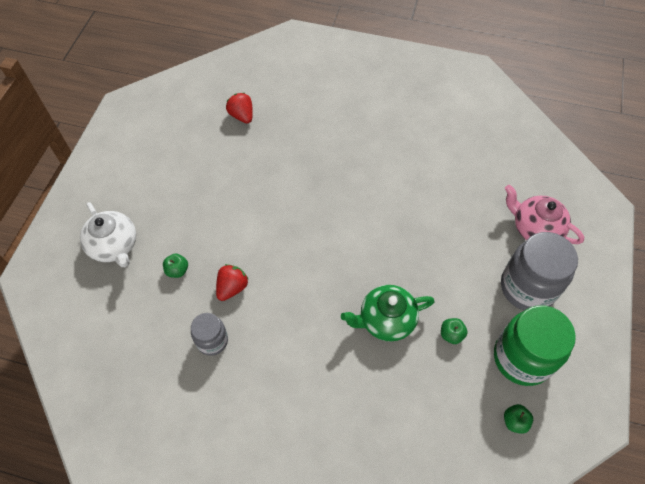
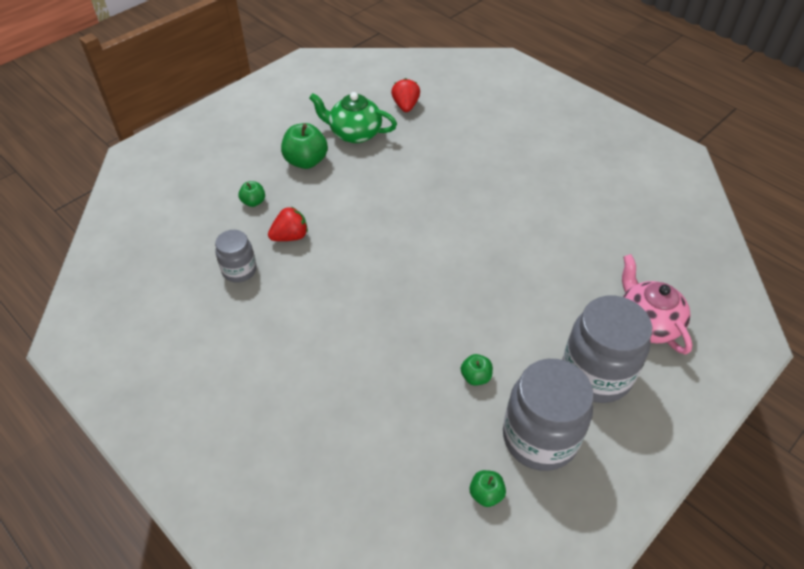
camera: 30 degrees right, 10 degrees down
white teapot [80,202,136,267] -> none
green teapot [341,285,435,342] -> green teapot moved to [309,92,397,143]
green jar [494,305,576,386] -> grey jar [503,359,594,471]
none -> green apple [281,123,328,169]

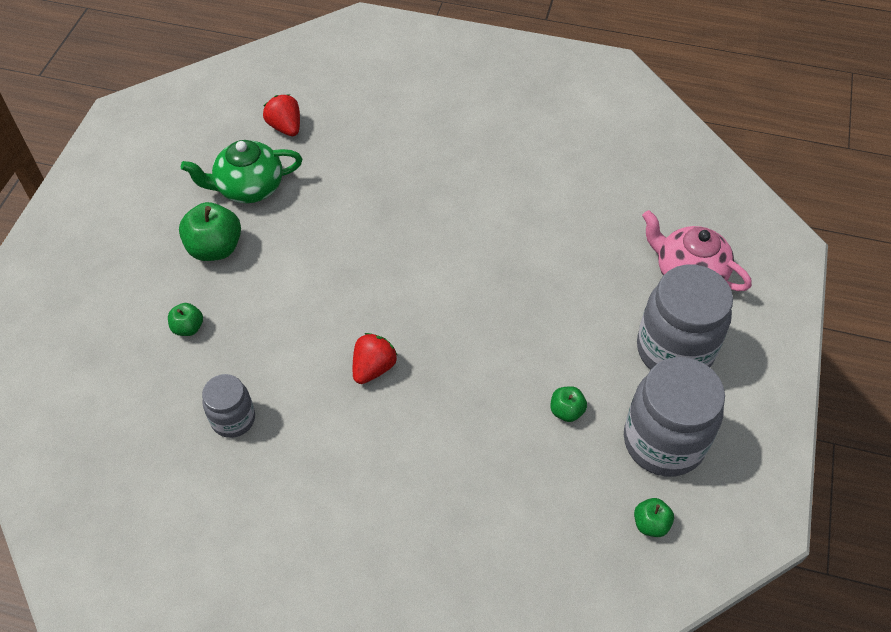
camera: 30 degrees left, 5 degrees up
red strawberry [268,207,308,241] -> red strawberry moved to [353,333,398,384]

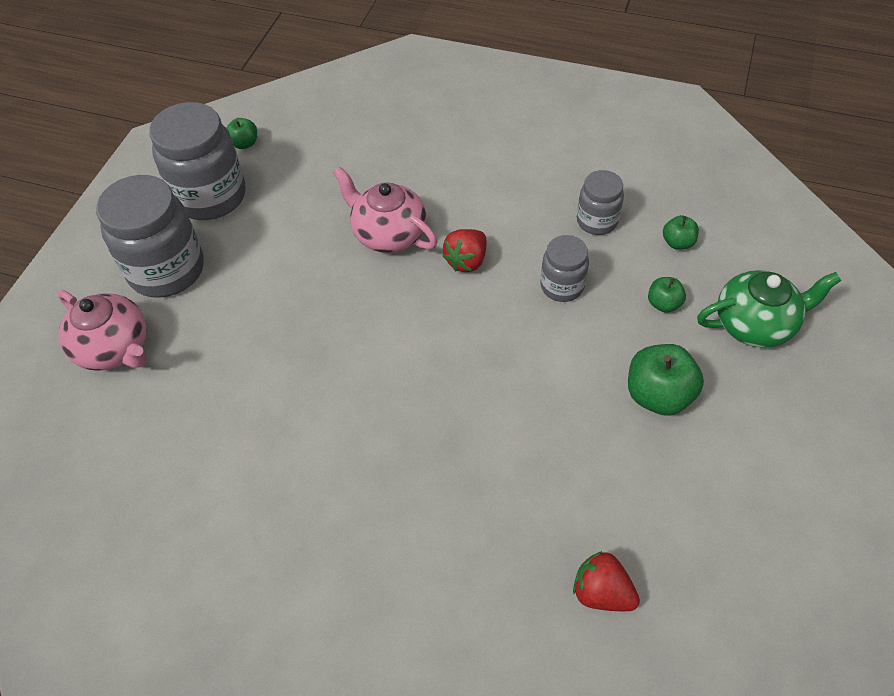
camera: 175 degrees left, 0 degrees up
green teapot [181,140,302,203] -> green teapot moved to [697,270,841,348]
red strawberry [263,95,300,136] -> red strawberry turned 150 degrees clockwise [573,551,640,611]
green apple [550,386,587,422] -> green apple moved to [663,215,699,250]
none -> pink teapot [333,167,437,253]
none -> grey jar [540,235,589,302]

